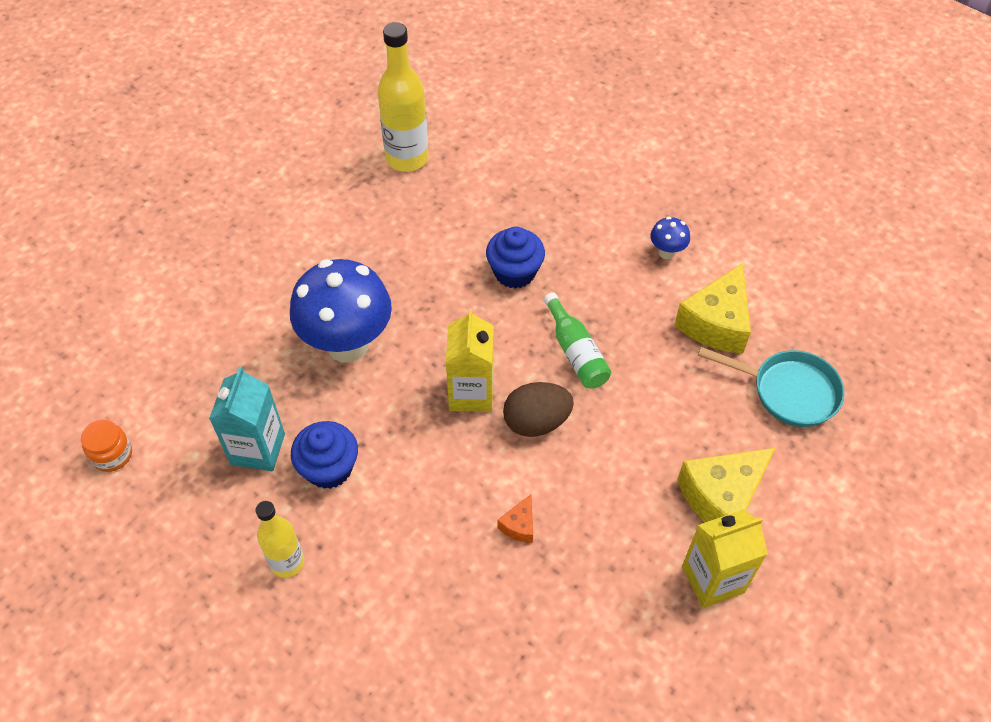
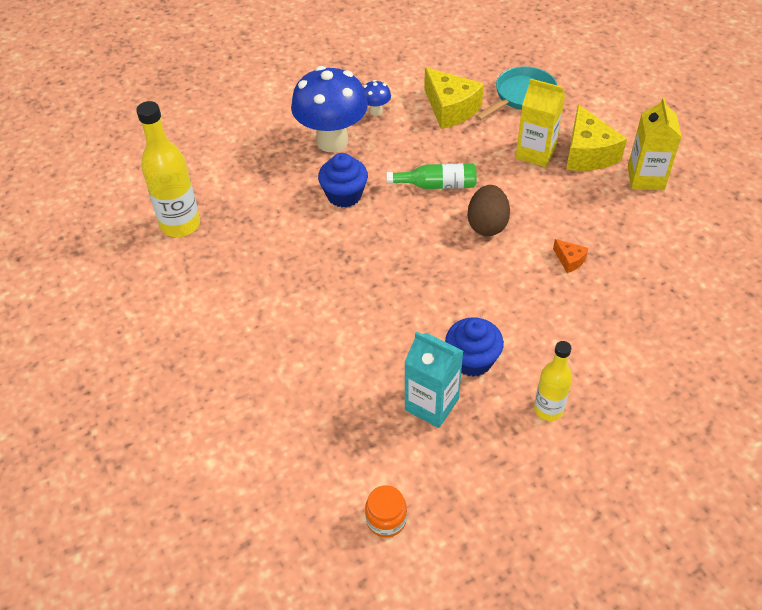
camera: 65 degrees left, 5 degrees down
blue mushroom [290,259,392,362] -> blue mushroom moved to [291,66,368,152]
yellow carton [446,309,494,412] -> yellow carton moved to [516,78,565,167]

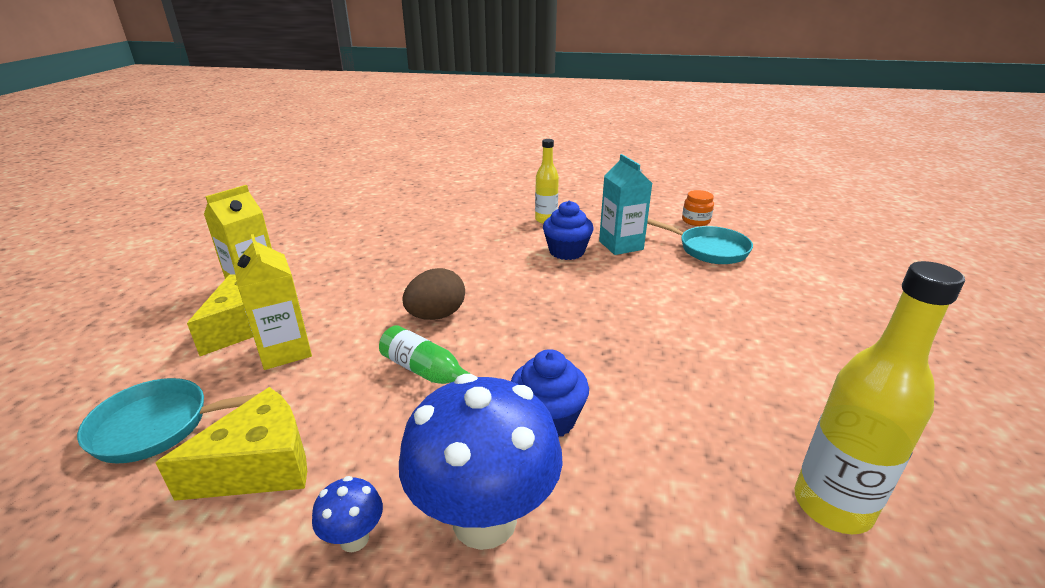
camera: 145 degrees left, 20 degrees down
yellow cheese [424,67,484,129] -> yellow cheese turned 60 degrees clockwise [155,387,307,501]
orange cheese [553,239,588,273] -> none
none -> turquoise pan [647,218,753,264]

